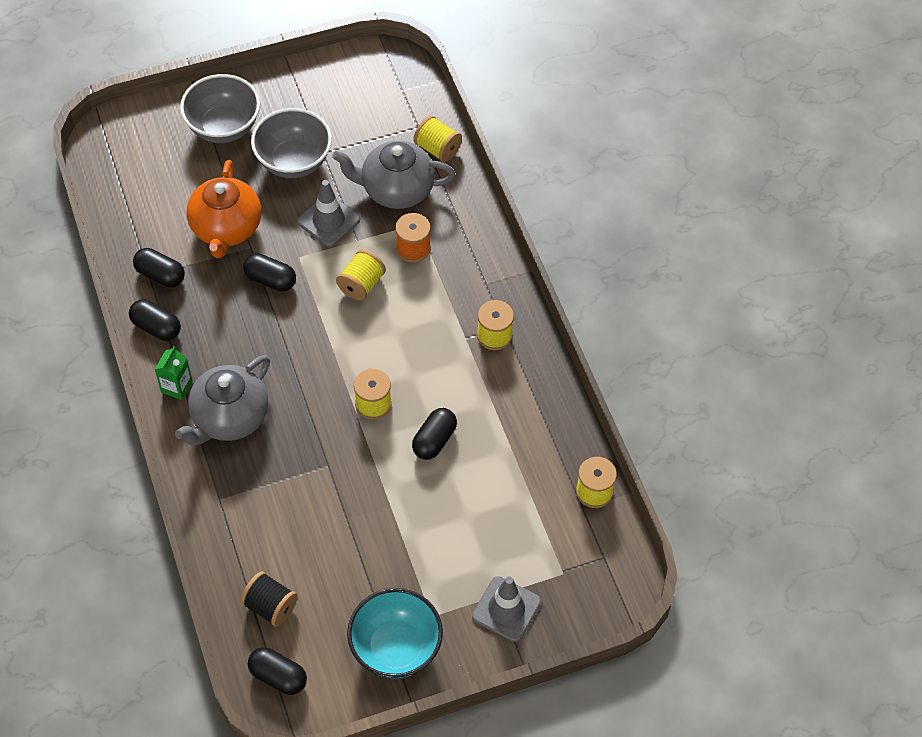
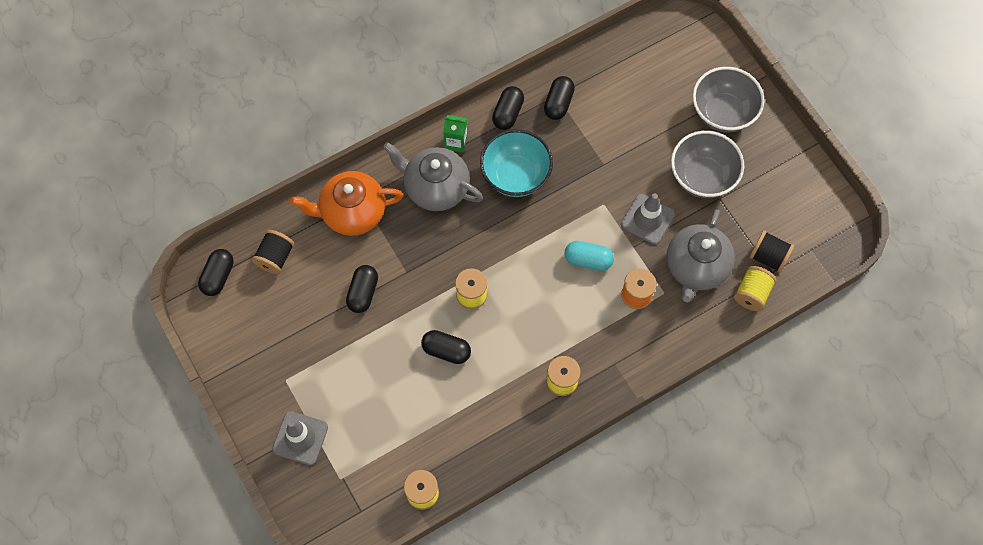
camera: 80 degrees right, 10 degrees up
orange teapot [187,160,261,258] -> orange teapot moved to [290,171,403,236]
black capsule [243,253,296,292] -> black capsule moved to [346,265,378,313]
grey teapot [332,141,456,209] -> grey teapot turned 150 degrees counterclockwise [667,209,735,302]
yellow spool [336,249,386,301] -> turquoise capsule [565,241,614,271]
turquoise bowl [347,588,443,679] -> turquoise bowl moved to [480,129,553,197]
none -> black spool [749,230,794,273]

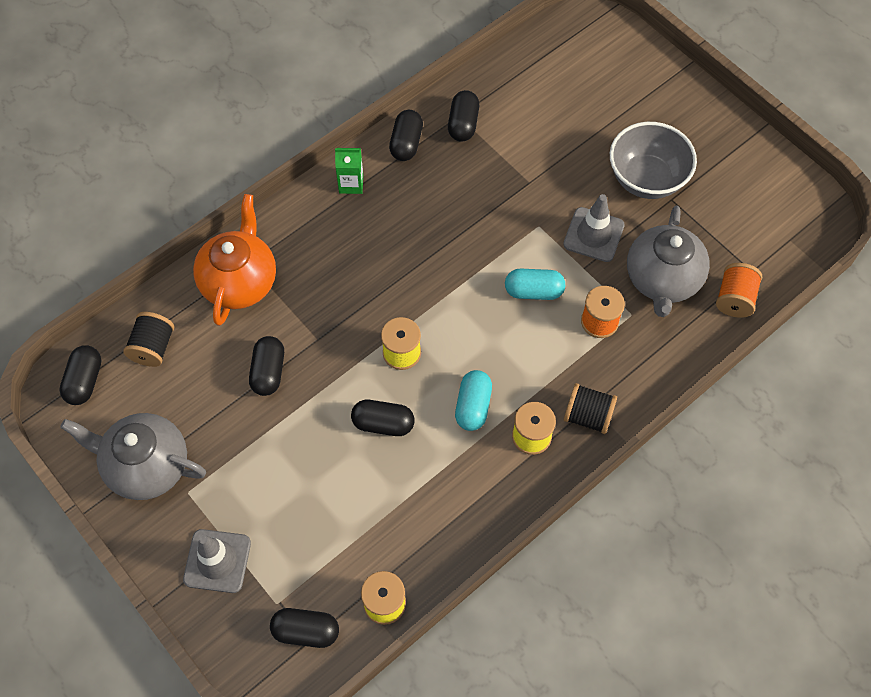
camera: 10 degrees left, 5 degrees down
orange teapot [290,171,403,236] -> orange teapot turned 120 degrees clockwise [193,194,276,326]
grey teapot [383,142,483,211] -> grey teapot moved to [60,413,206,500]
turquoise bowl [480,129,553,197] -> none
grey bowl [693,67,765,132] -> none
yellow spool [734,266,777,311] -> orange spool [716,263,762,318]
black spool [749,230,794,273] -> black spool moved to [564,383,617,434]
none -> black capsule [270,608,339,648]
none -> turquoise capsule [455,370,492,431]

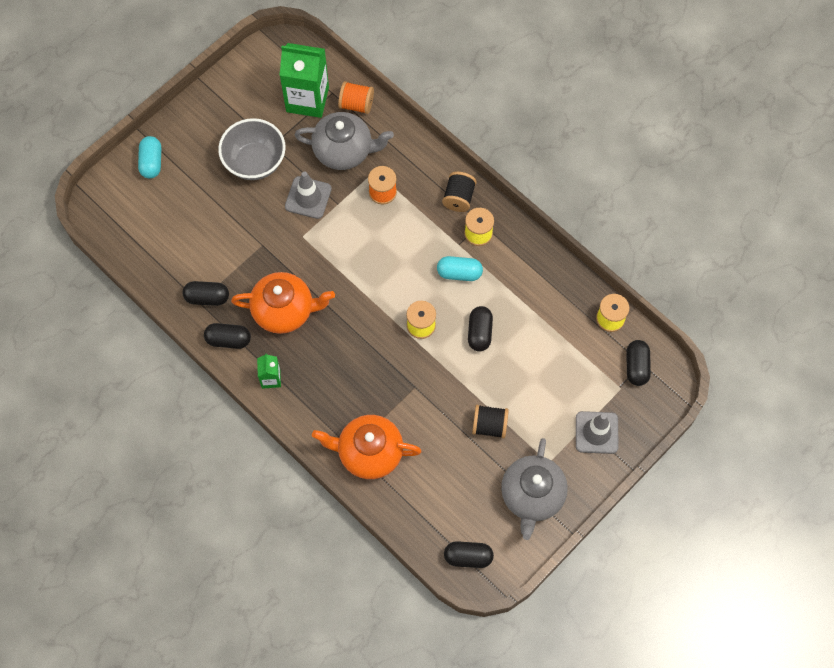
camera: 95 degrees left, 5 degrees up
black spool [124,312,174,367] -> black spool moved to [472,405,509,438]
black capsule [249,336,284,396] -> none
turquoise capsule [505,269,565,300] -> turquoise capsule moved to [138,136,161,179]
none -> orange teapot [231,272,335,334]
none -> green carton [280,43,329,118]

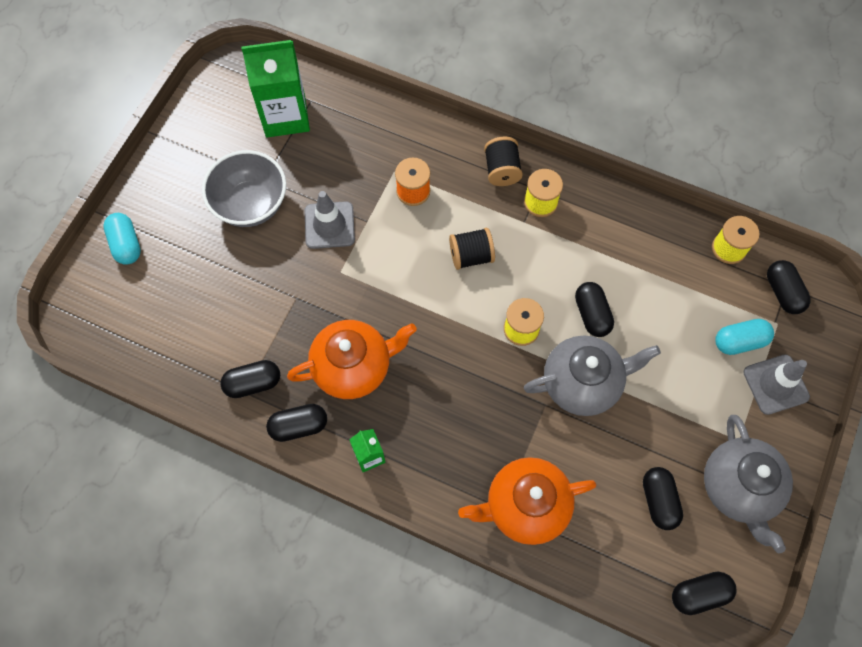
camera: 20 degrees left, 0 degrees up
grey teapot [294,112,394,170] -> grey teapot moved to [524,335,661,416]
orange spool [338,81,374,114] -> none
turquoise capsule [437,256,483,281] -> turquoise capsule moved to [715,319,774,355]
black spool [472,405,509,438] -> black spool moved to [449,228,495,270]
none -> black capsule [643,467,683,530]

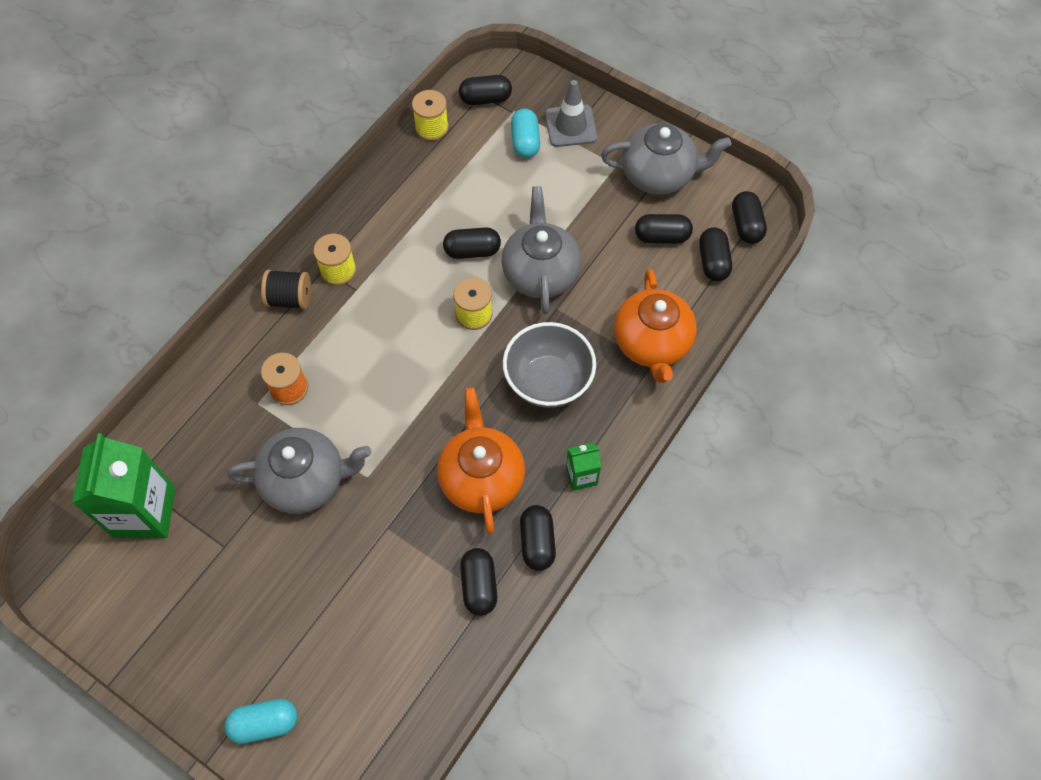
camera: 80 degrees left, 5 degrees down
grey bowl [202,150,286,227] -> grey bowl moved to [503,322,596,408]
grey traffic cone [304,191,355,249] -> grey teapot [227,428,371,514]
black spool [449,228,495,270] -> none
none -> black capsule [699,227,732,281]

